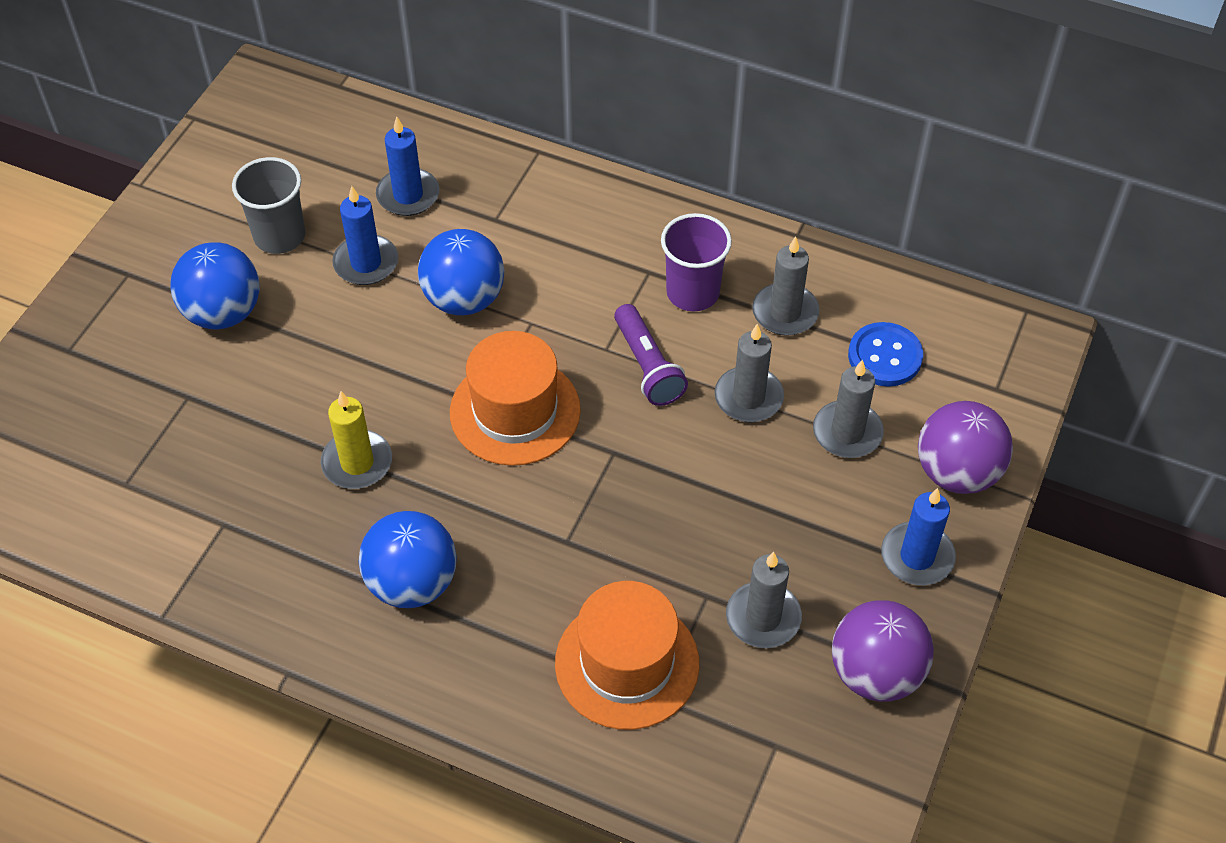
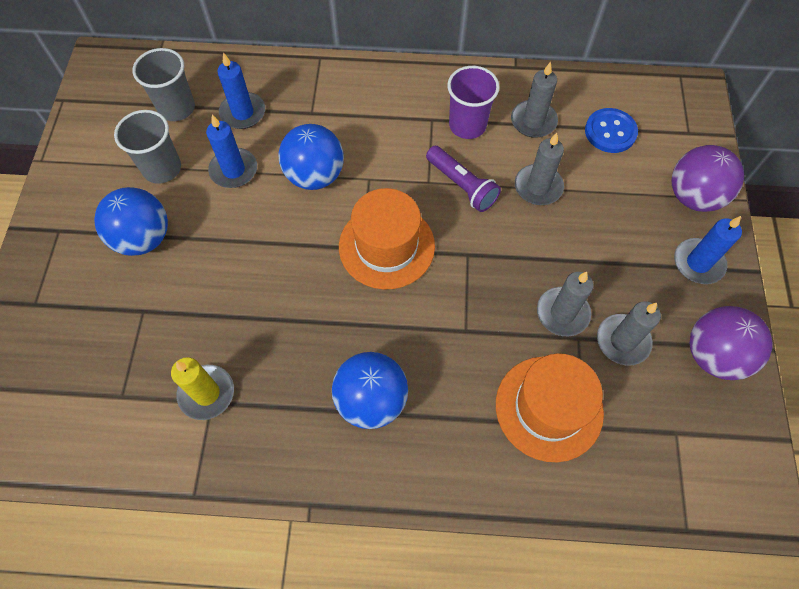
camera: 20 degrees left, 10 degrees up
yellow candle [321,391,392,489] -> yellow candle moved to [171,357,234,420]
grey candle [813,360,884,458] -> grey candle moved to [537,272,594,336]
none -> grey cup [133,48,195,121]

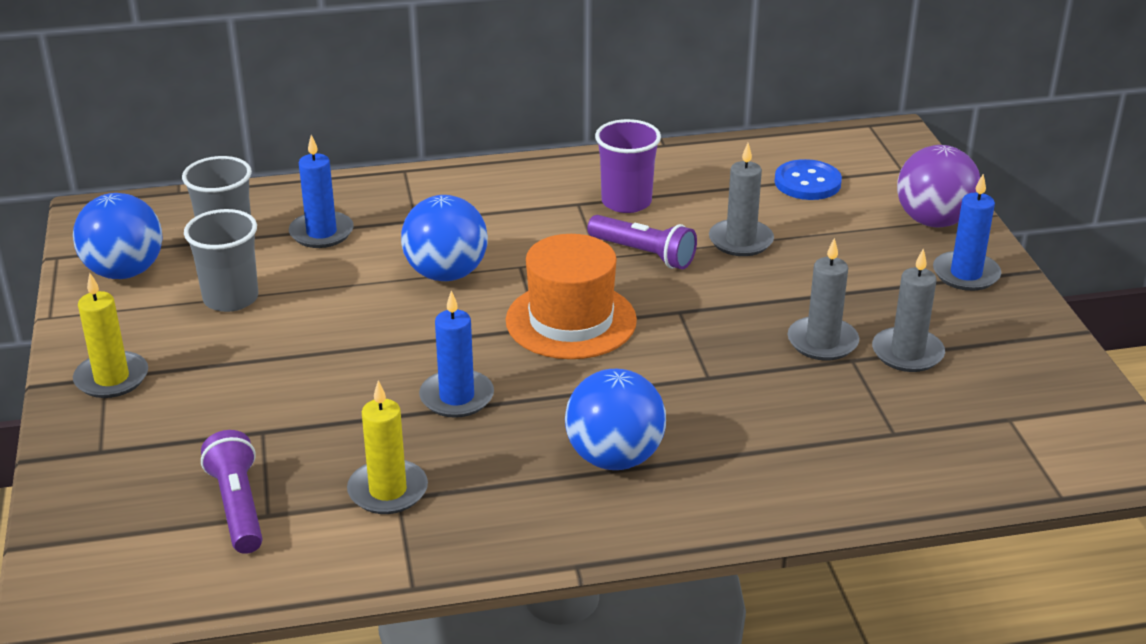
camera: 15 degrees left, 30 degrees down
blue ball [94,187,168,256] -> blue ball moved to [73,193,163,279]
blue candle [206,115,257,188] -> blue candle moved to [419,291,494,418]
orange hat [496,353,604,462] -> none
grey candle [511,61,558,138] -> none
purple ball [690,306,773,380] -> none
none -> yellow candle [73,273,148,398]
none -> purple flashlight [201,430,262,554]

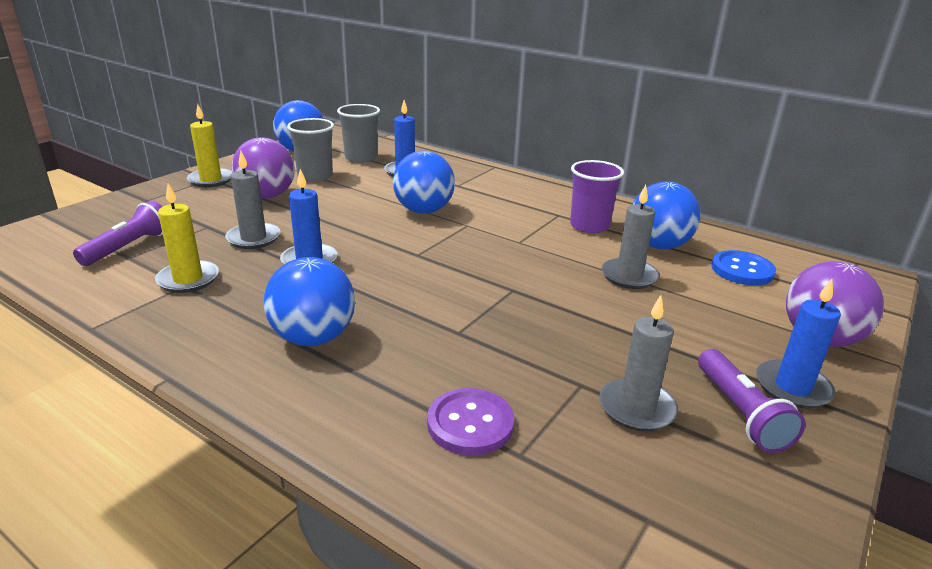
camera: 45 degrees right, 5 degrees down
orange hat [506,234,637,359] -> none
purple flashlight [587,215,697,269] -> purple flashlight moved to [698,349,806,453]
grey candle [788,238,859,360] -> grey candle moved to [225,151,281,249]
none -> purple ball [232,137,295,199]
none -> purple button [427,388,514,456]
none -> blue ball [632,181,701,249]

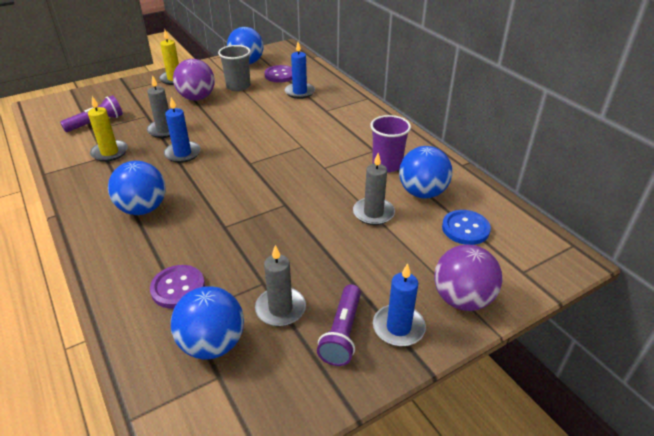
camera: 25 degrees right, 10 degrees up
grey cup [337,104,380,163] -> purple button [264,65,292,83]
blue ball [393,151,455,214] -> blue ball moved to [171,286,244,359]

